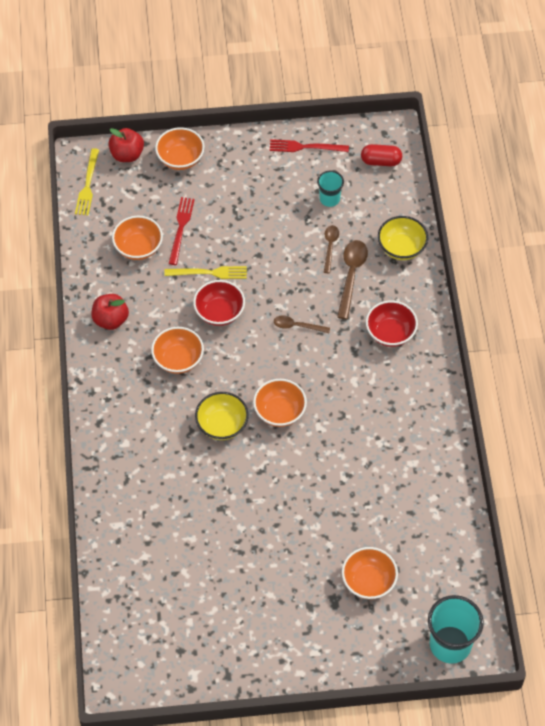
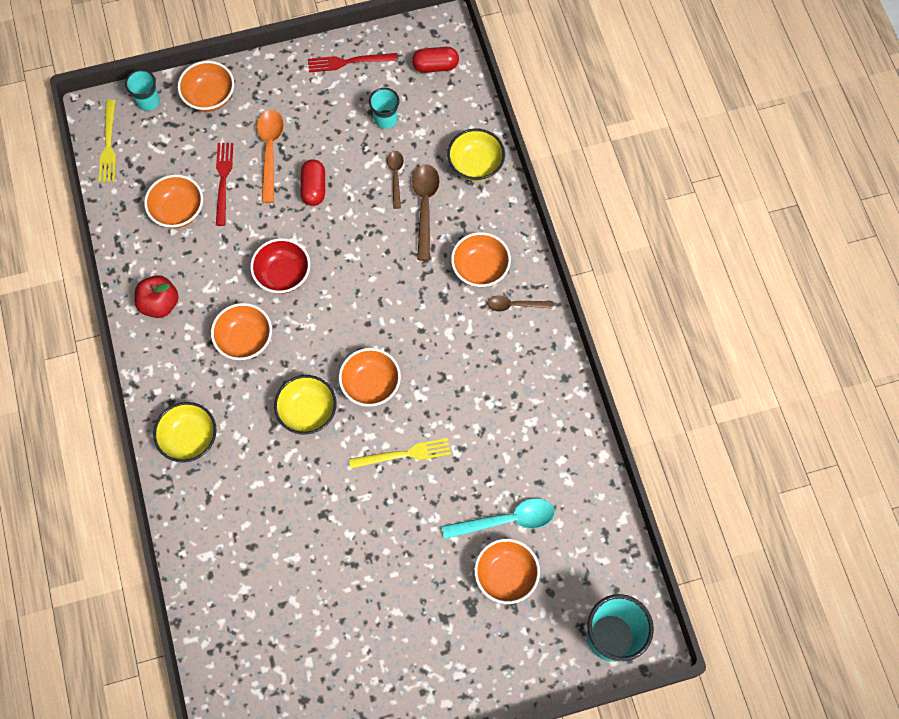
camera: 10 degrees left, 10 degrees up
red apple [108,128,144,162] -> turquoise cup [125,69,160,111]
yellow fork [164,266,247,279] -> yellow fork moved to [349,438,451,469]
brown spoon [274,315,330,333] -> brown spoon moved to [487,295,553,312]
red bowl [366,300,418,347] -> orange bowl [451,232,511,287]
none -> yellow bowl [153,402,217,463]
none -> orange spoon [257,110,284,203]
none -> red capsule [301,159,325,206]
none -> turquoise spoon [442,498,555,539]

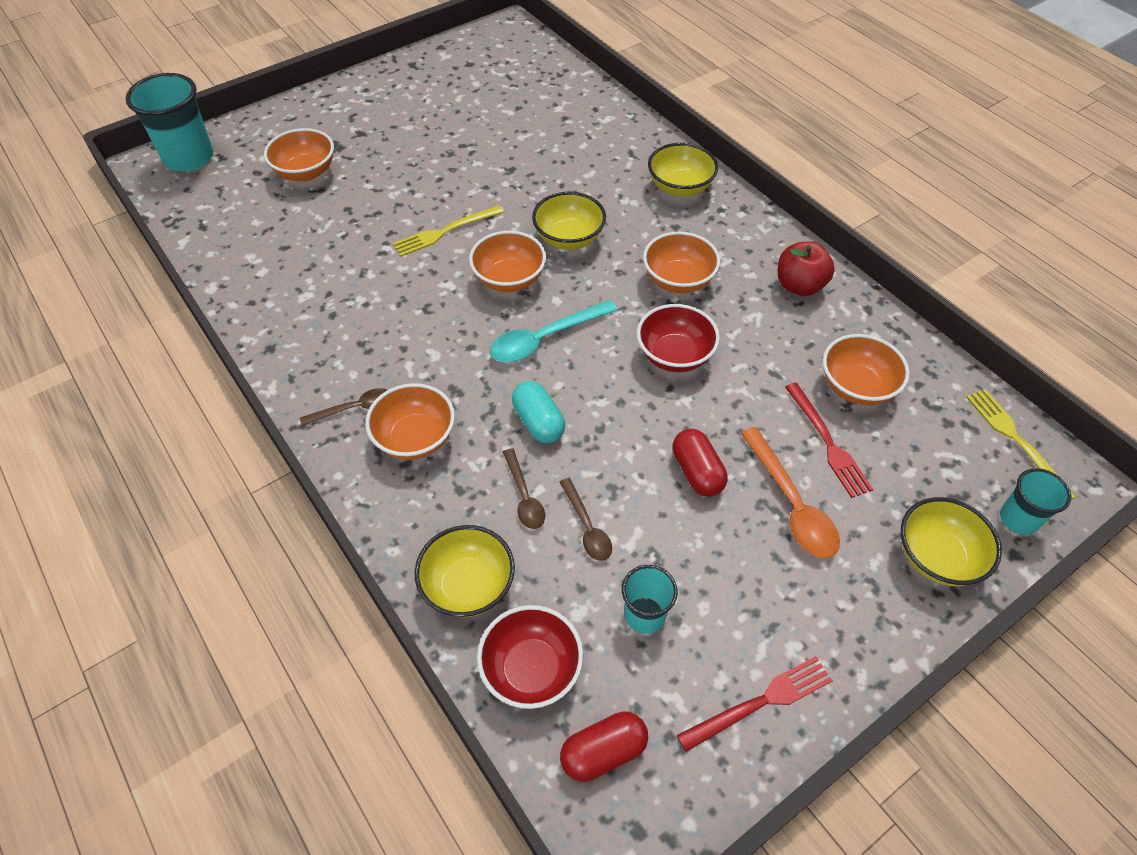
camera: 160 degrees right, 15 degrees down
orange bowl [178,61,234,112] -> yellow bowl [901,497,1002,586]
brown spoon [412,164,440,261] -> brown spoon [503,448,545,529], size x0.62
turquoise spoon [442,498,555,539] -> turquoise spoon moved to [490,300,618,362]
none -> red bowl [477,605,583,709]
none -> turquoise capsule [512,381,565,443]

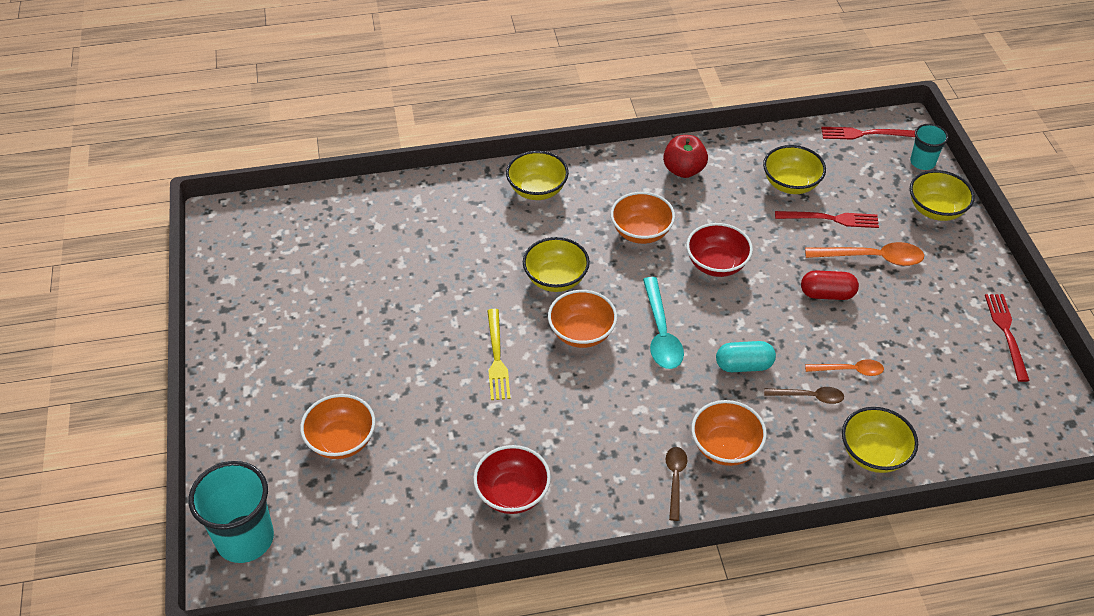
camera: 65 degrees left, 5 degrees down
red bowl [477,605,583,709] -> red bowl moved to [473,445,551,514]
brown spoon [560,478,612,561] -> orange spoon [805,359,884,376]
red capsule [560,711,648,782] -> none
turquoise cup [622,565,678,634] -> none
orange bowl [823,334,910,405] -> yellow bowl [763,145,826,194]
yellow fork [966,389,1076,500] -> red fork [821,127,915,140]

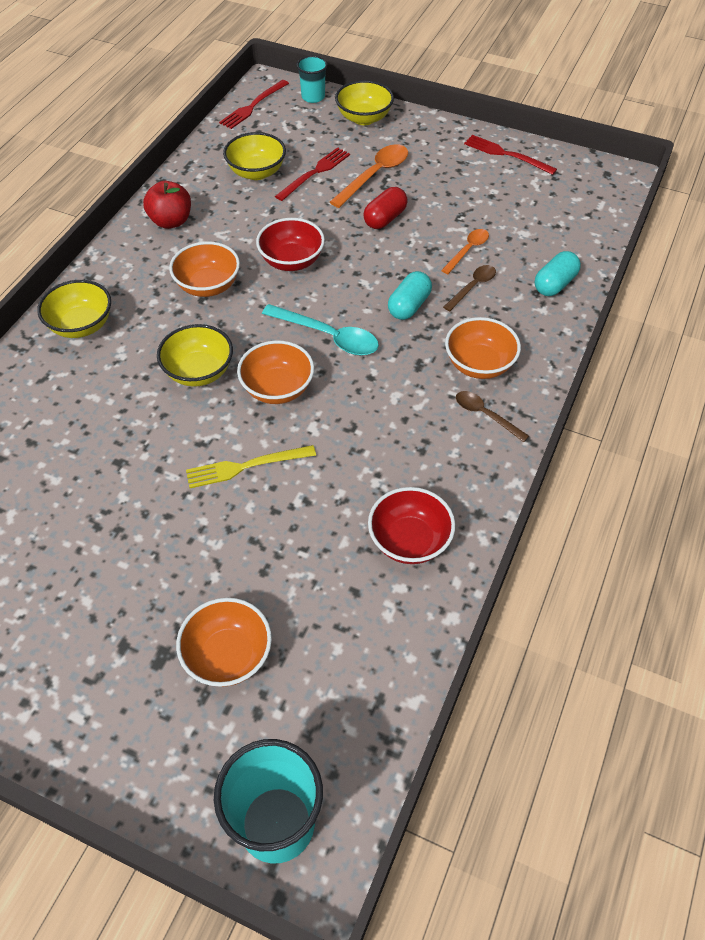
camera: 55 degrees left, 5 degrees up
yellow fork [487,309,510,400] -> yellow fork turned 135 degrees clockwise [186,445,316,488]
yellow bowl [842,407,918,473] -> turquoise capsule [535,251,581,296]

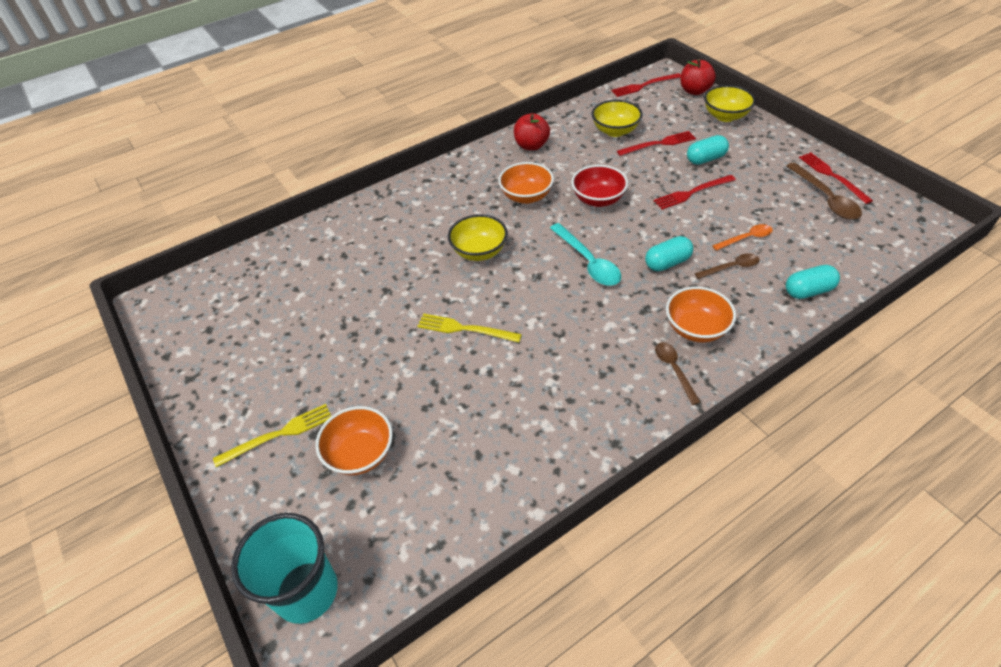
camera: 35 degrees right, 5 degrees down
yellow bowl [37,280,111,338] -> none
orange bowl [237,340,314,404] -> none
turquoise cup [296,56,328,103] -> red apple [680,59,716,95]
orange spoon [330,144,408,208] -> turquoise capsule [687,135,729,165]
red capsule [363,187,408,229] -> red fork [654,175,736,210]
red bowl [368,487,455,564] -> none
none -> yellow fork [213,404,331,467]
none -> brown spoon [787,162,862,220]

